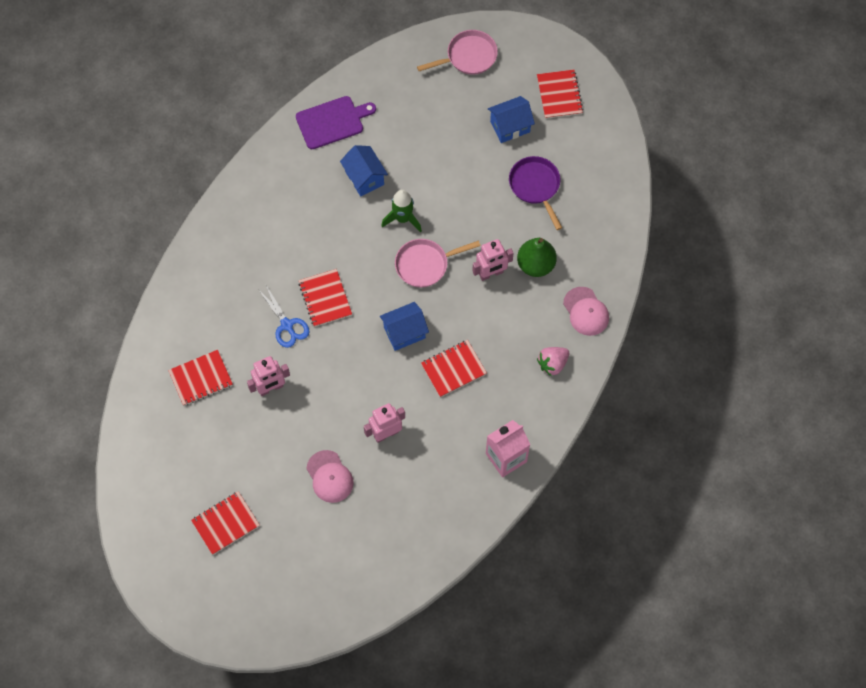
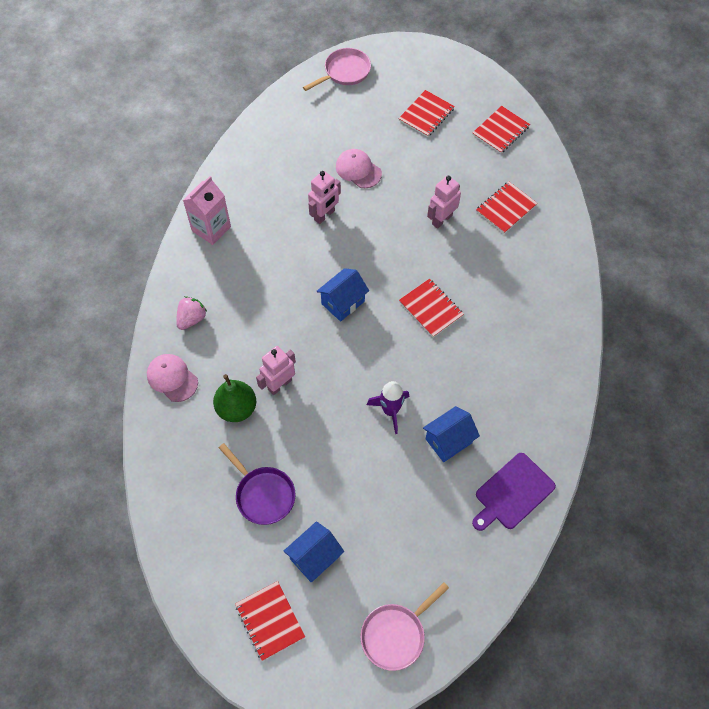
camera: 160 degrees right, 5 degrees down
blue scissors [258,285,310,348] -> none
blue house [340,145,388,197] -> blue house turned 75 degrees counterclockwise [423,406,480,462]
green rocket [381,190,422,232] -> purple rocket [367,381,409,434]
pink pan [395,239,481,288] -> pink pan moved to [303,48,371,91]
red notebook [421,340,487,397] -> red notebook moved to [472,106,530,154]

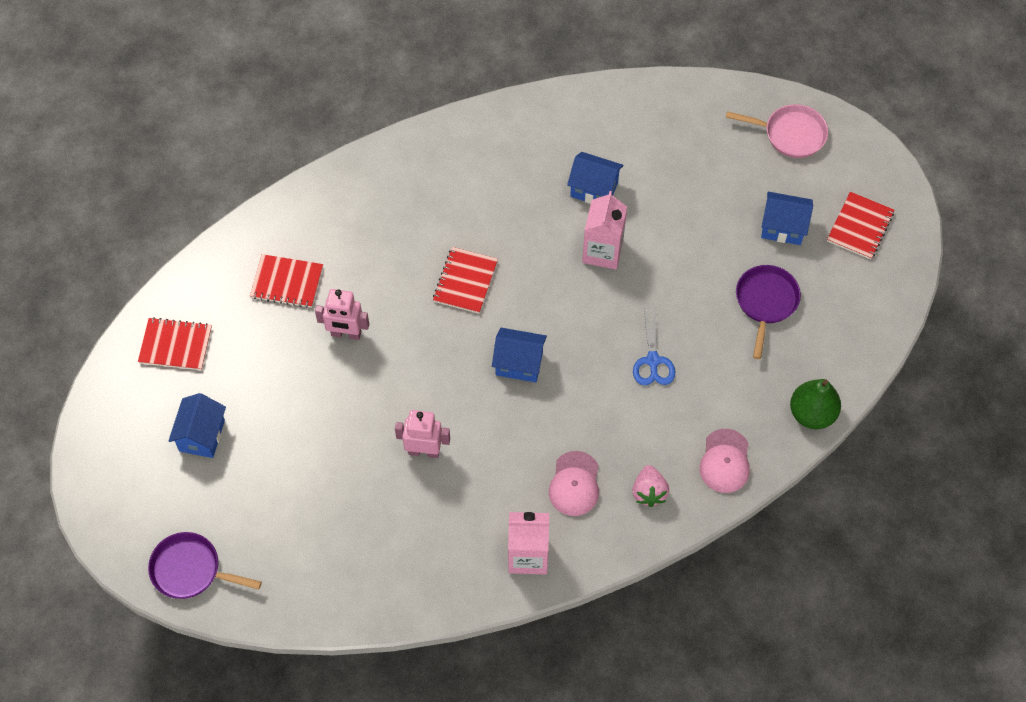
camera: 125 degrees left, 0 degrees up
pink strawberry [176,296,207,330] -> pink strawberry turned 90 degrees counterclockwise [632,465,669,507]
green pear [213,374,256,422] -> green pear moved to [790,379,841,429]
pink robot [256,346,296,395] -> blue scissors [633,308,675,385]
pink pan [303,48,371,91] -> purple pan [148,532,262,599]
pink cap [336,149,382,188] -> pink cap moved to [549,451,599,516]
purple rocket [367,381,409,434] -> pink carton [582,191,627,270]
red notebook [398,90,455,137] -> blue house [169,393,226,458]
purple cutting board [472,453,556,531] -> none

